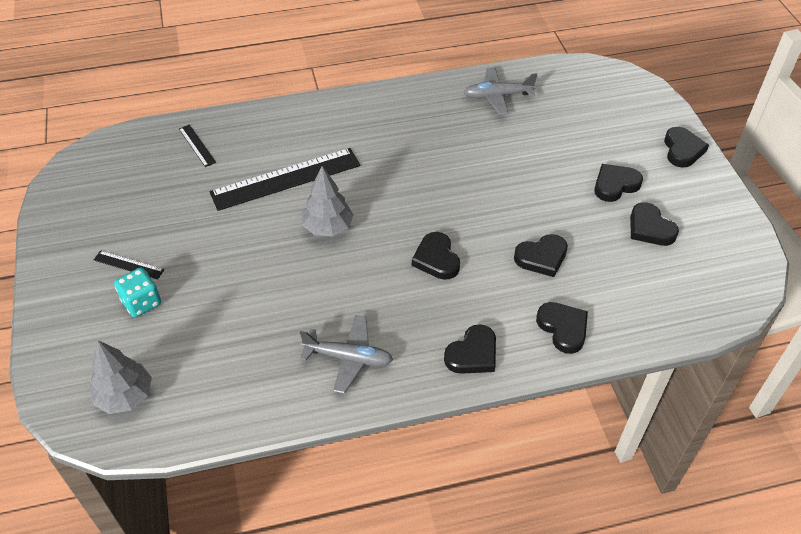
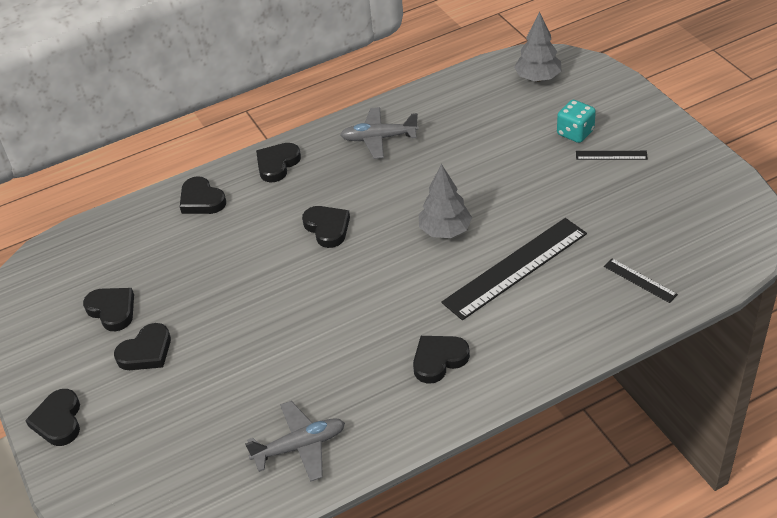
camera: 170 degrees right, 5 degrees down
black heart [514,234,568,277] -> black heart moved to [413,336,470,384]

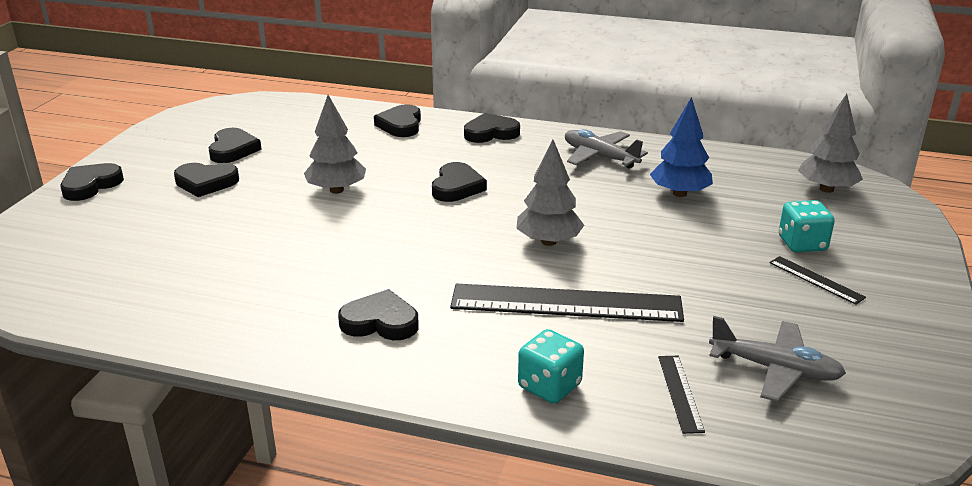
camera: 40 degrees right, 15 degrees down
grey plane [245,401,345,482] -> grey plane moved to [709,316,846,402]
none -> grey tree [304,95,366,194]
none -> turquoise dice [518,329,584,404]
none -> blue tree [650,97,713,197]

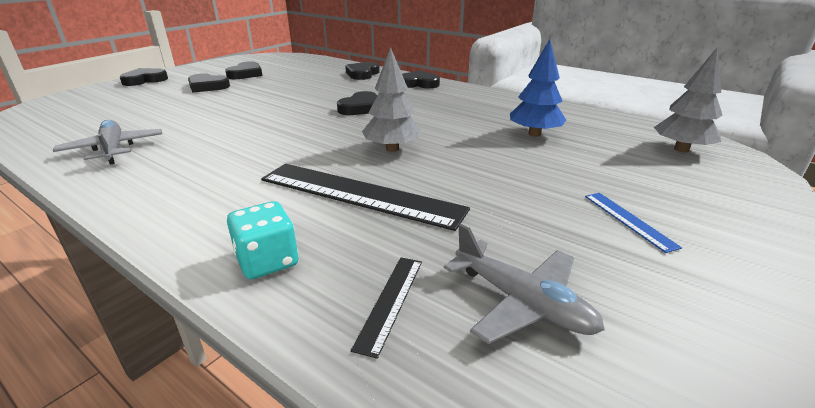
camera: 20 degrees right, 0 degrees up
grey tree [304,95,366,194] -> none
black heart [338,289,419,340] -> none
grey plane [565,129,648,169] -> grey plane moved to [53,120,162,165]
black ruler [769,256,866,305] -> blue ruler [585,193,682,253]
turquoise dice [779,200,835,253] -> none

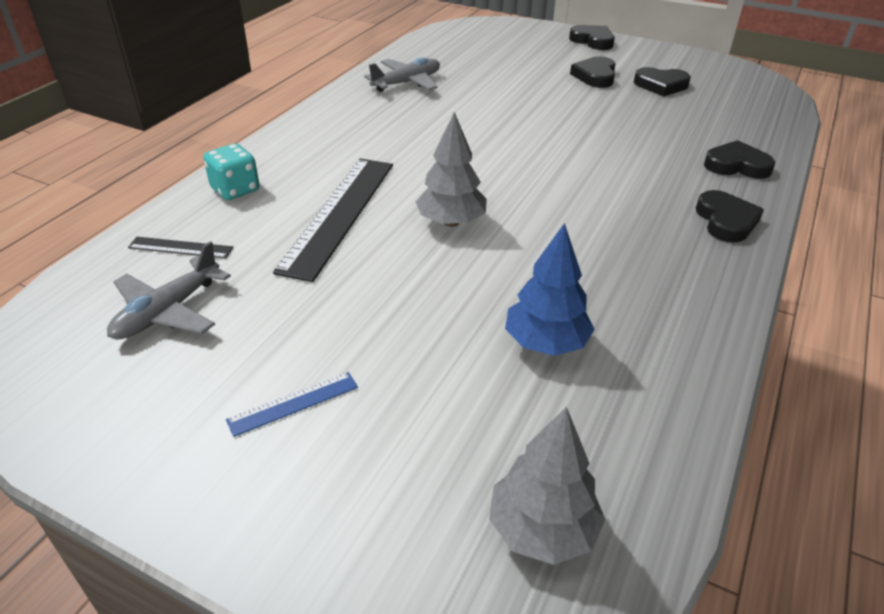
camera: 80 degrees right, 10 degrees up
black heart [337,91,377,115] -> none

